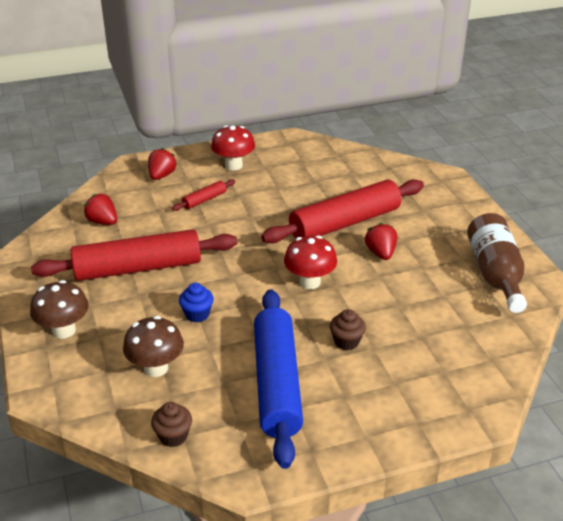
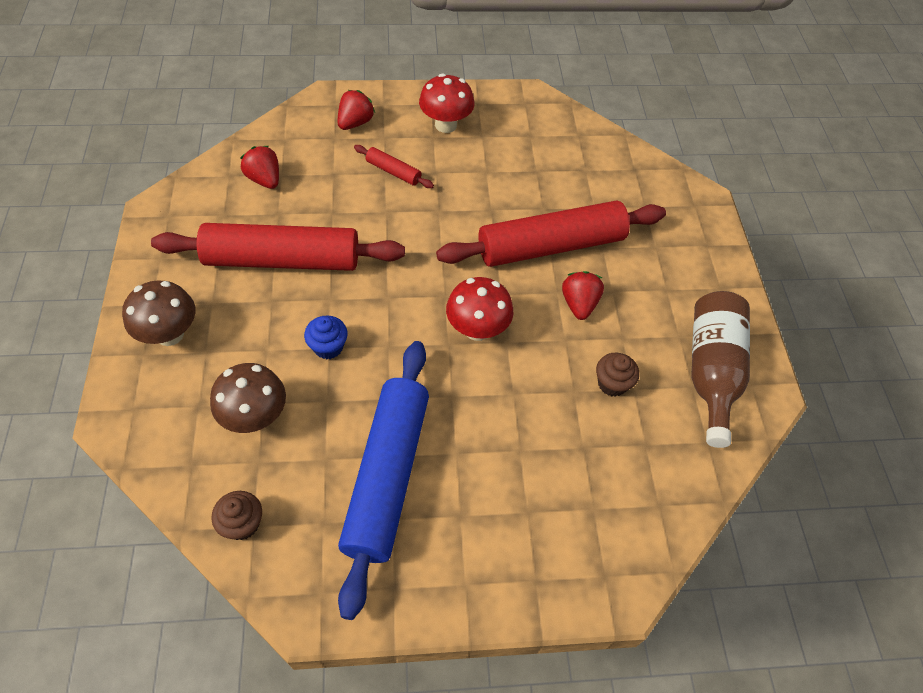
camera: 10 degrees right, 20 degrees up
red rolling pin [172,179,235,211] -> red rolling pin turned 60 degrees clockwise [354,145,434,188]
brown cupcake [330,309,366,350] -> brown cupcake moved to [596,353,639,397]

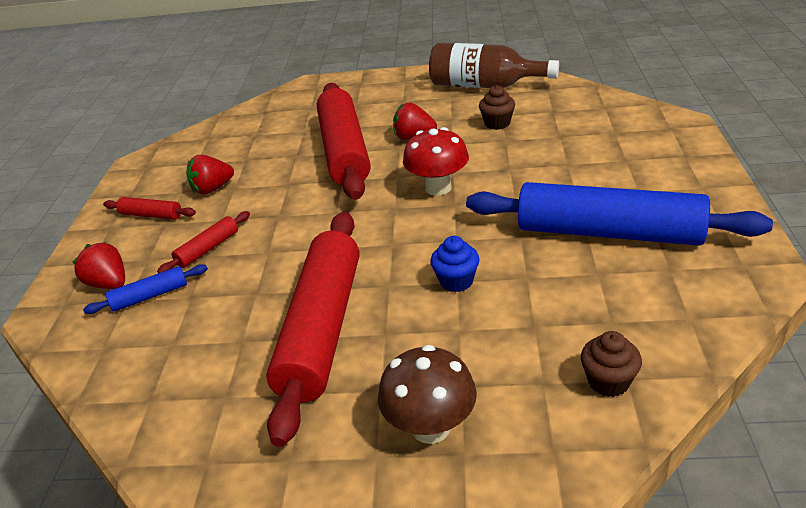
camera: 75 degrees left, 20 degrees down
brown mushroom [210,363,286,433] -> none
brown cupcake [211,491,262,540] -> brown cupcake moved to [581,331,642,397]
red strawberry [240,146,279,189] -> red strawberry moved to [187,155,234,195]
red mushroom [419,74,475,133] -> red rolling pin [103,197,196,220]
none -> blue rolling pin [83,264,208,314]

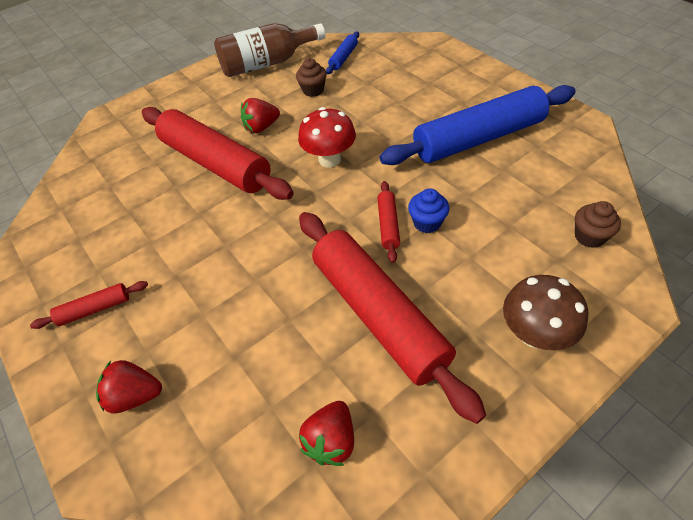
camera: 40 degrees left, 15 degrees up
blue rolling pin [83,264,208,314] -> blue rolling pin moved to [326,32,359,74]
red rolling pin [157,211,250,273] -> red rolling pin moved to [377,181,400,263]
red strawberry [187,155,234,195] -> red strawberry moved to [299,401,354,466]

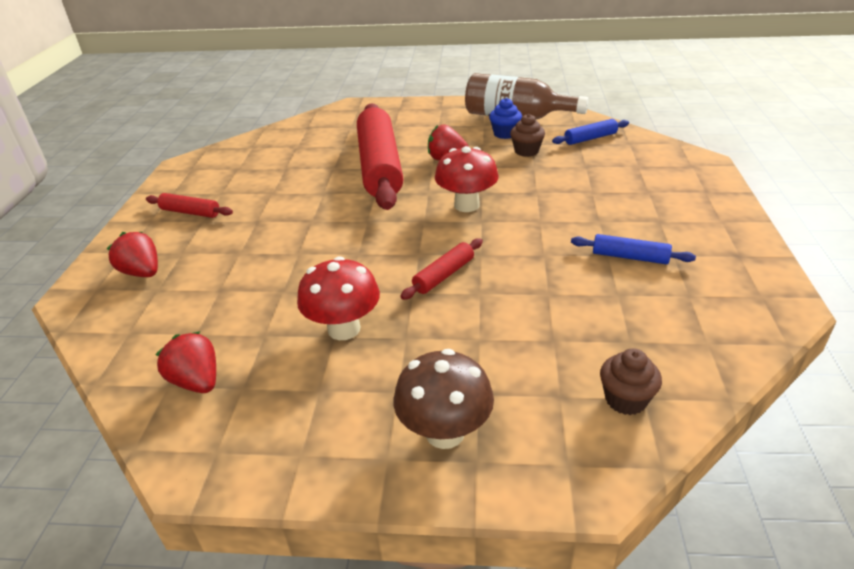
camera: 40 degrees right, 15 degrees down
red rolling pin [299,212,486,424] -> red mushroom [297,256,380,340]
red strawberry [299,401,354,466] -> red strawberry turned 75 degrees clockwise [155,331,216,393]
blue rolling pin [380,85,576,165] -> blue rolling pin [571,234,696,264], size x0.42
blue cupcake [408,188,449,233] -> blue cupcake moved to [489,98,522,139]

